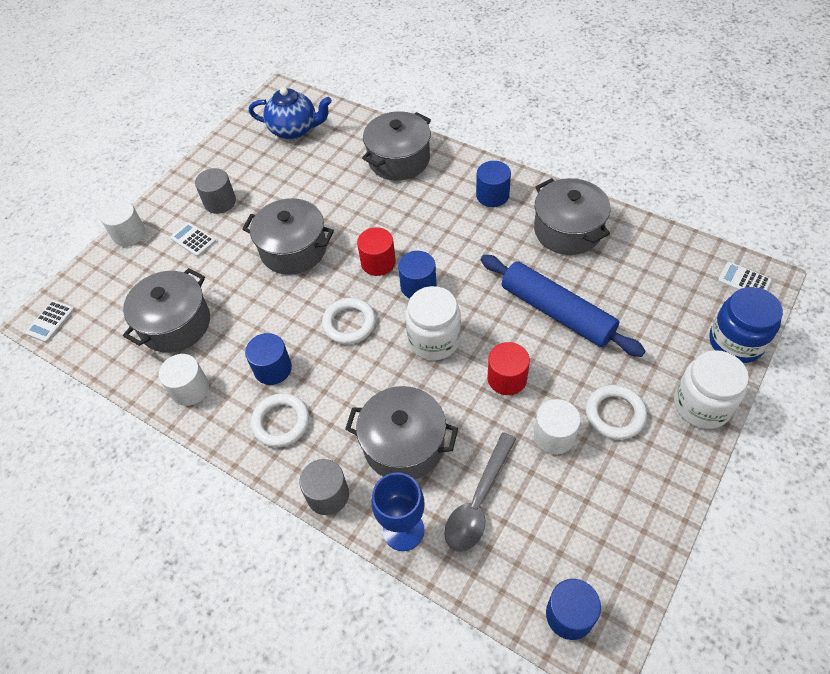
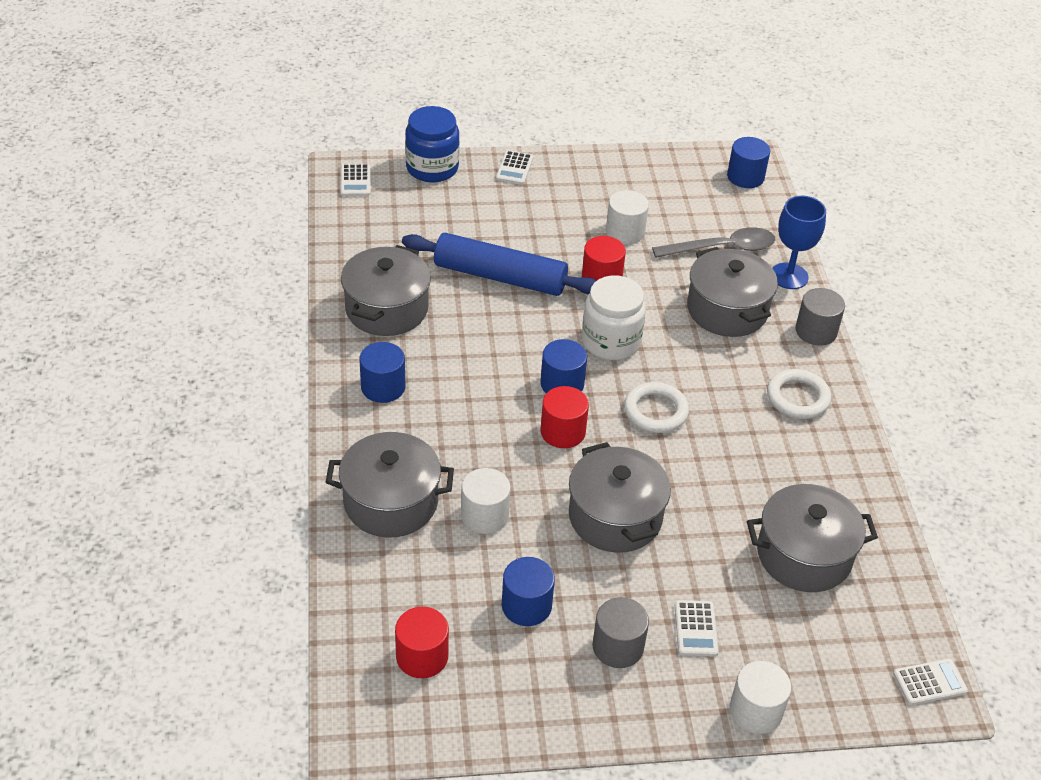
camera: 135 degrees left, 10 degrees down
white cylinder [159,354,209,406] -> white cylinder moved to [461,468,511,534]
blue cylinder [245,333,292,385] -> blue cylinder moved to [502,557,555,626]
blue teapot [249,87,332,139] -> red cylinder [395,607,449,678]
blue rolling pin [481,255,645,357] -> blue rolling pin turned 75 degrees counterclockwise [402,233,597,296]
white ring [586,385,647,440] -> none
white jar [674,350,749,429] -> white calculator [496,150,533,185]

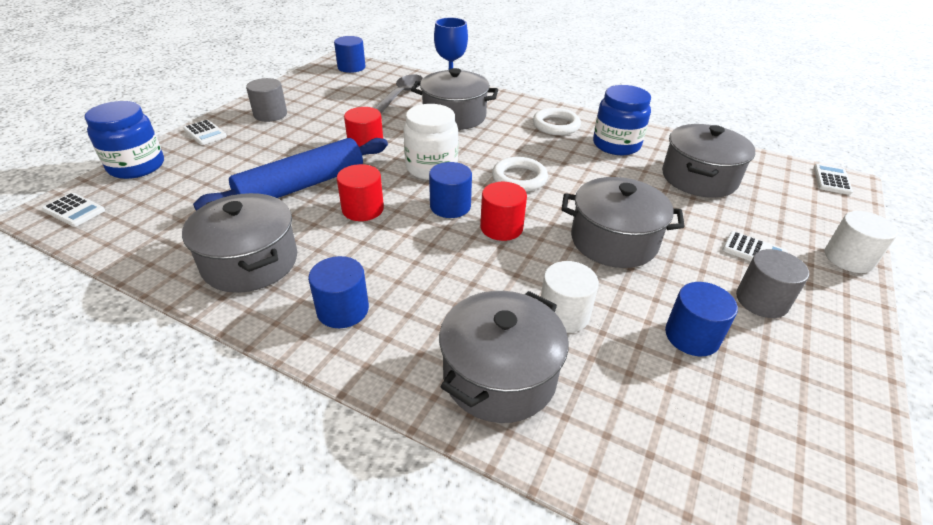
camera: 55 degrees left, 5 degrees down
red cylinder [395,607,449,678] -> red cylinder moved to [337,164,384,221]
white cylinder [606,190,649,244] -> none
grey cylinder [795,288,845,346] -> grey cylinder moved to [246,78,287,122]
none -> blue jar [593,85,651,155]

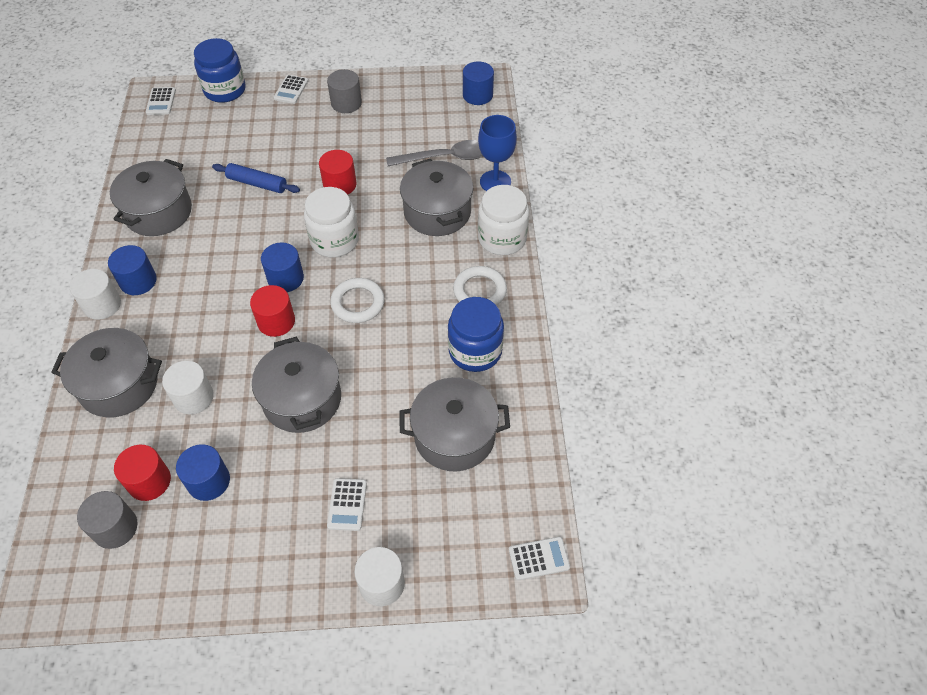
camera: 60 degrees right, 15 degrees up
blue rolling pin [193,138,388,210] -> blue rolling pin [212,163,300,193], size x0.57
red cylinder [337,164,384,221] -> red cylinder moved to [114,445,171,501]
grey cylinder [736,249,809,318] -> grey cylinder moved to [77,491,138,549]
none -> white cylinder [70,269,121,320]
none -> white jar [478,185,529,255]

